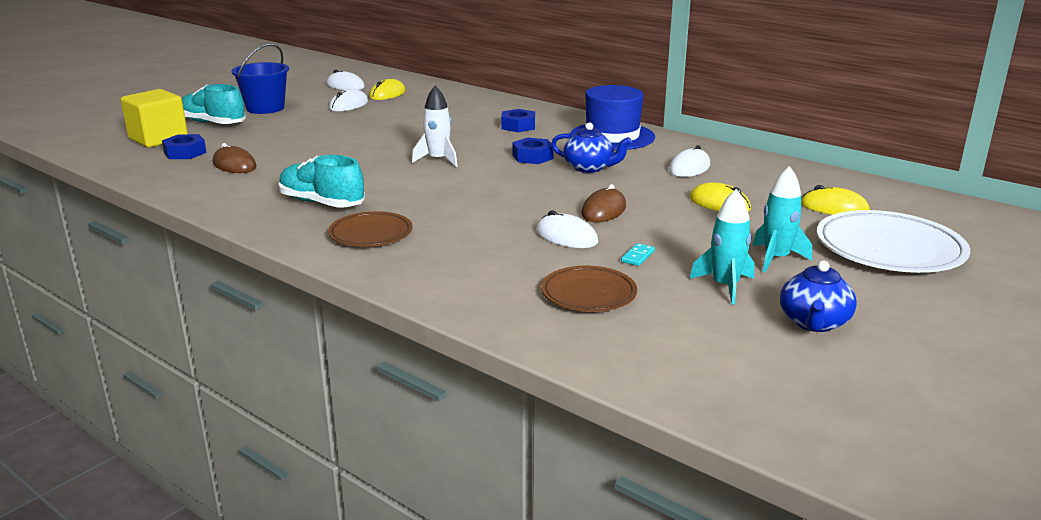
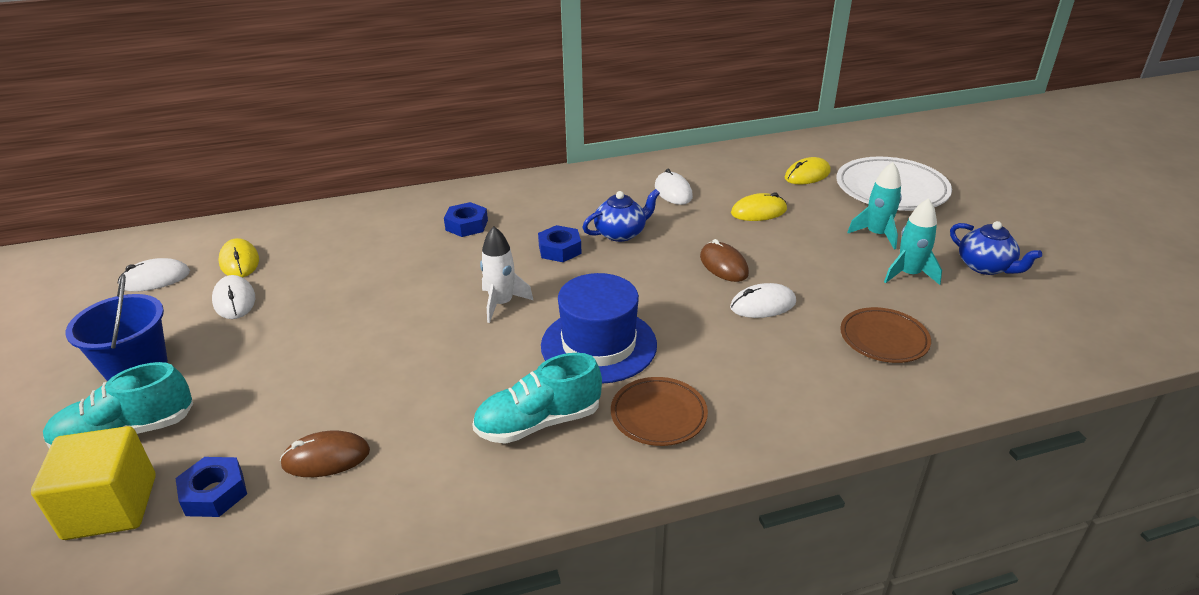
camera: 55 degrees left, 10 degrees up
blue hat [570,85,655,150] -> blue hat moved to [541,273,657,384]
turquoise domino [621,243,655,266] -> none

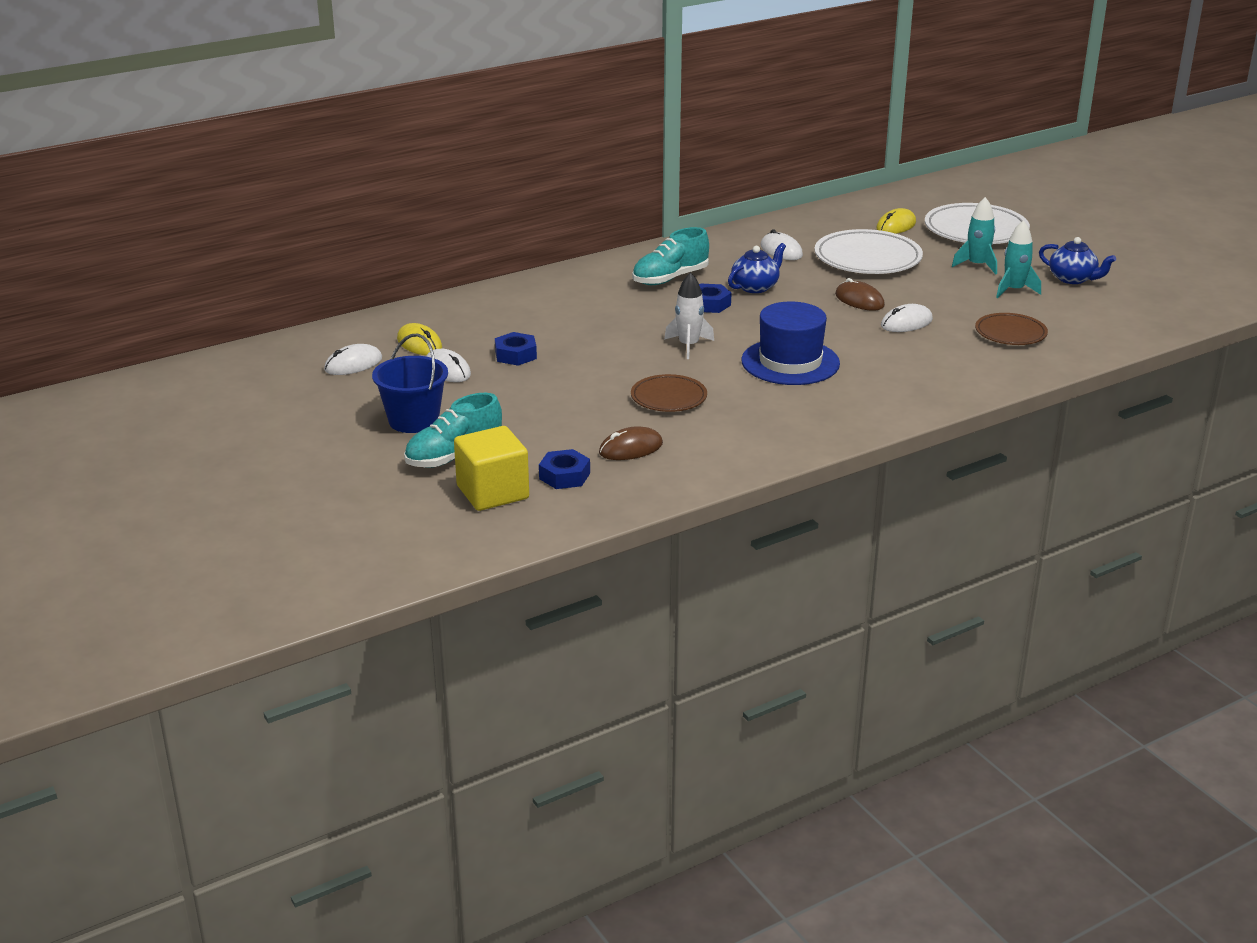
camera: 15 degrees left, 5 degrees down
blue nut [444,202,488,237] -> blue nut moved to [495,332,537,366]
turquoise shoe [472,353,602,444] -> turquoise shoe moved to [632,227,709,285]
brown plate [611,377,708,446] -> brown plate moved to [631,374,707,412]
yellow mouse [731,192,787,221] -> white plate [815,229,923,274]

